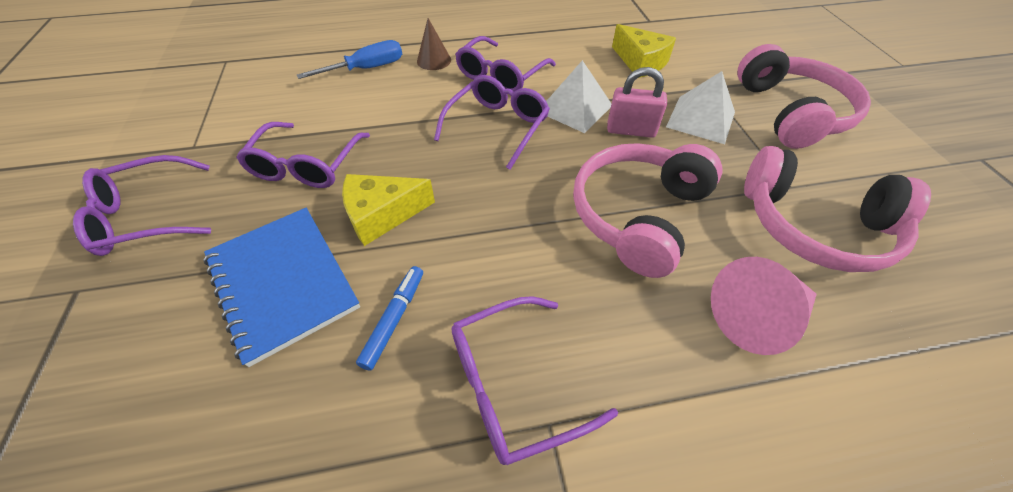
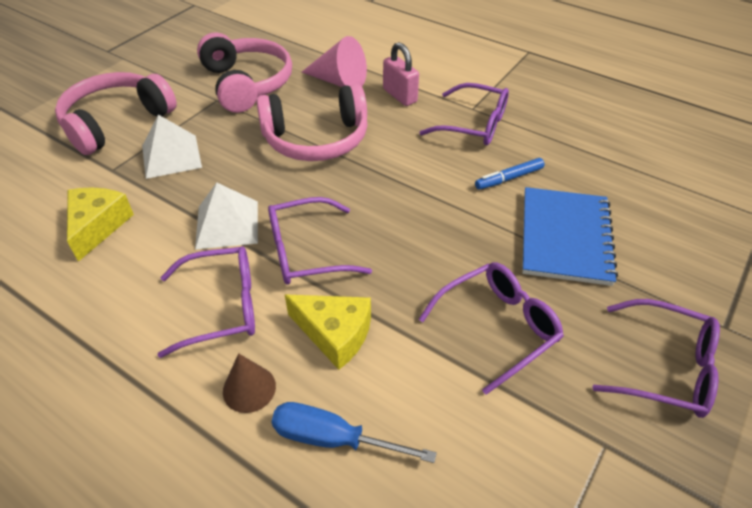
camera: 135 degrees left, 5 degrees down
yellow cheese [342,174,435,246] -> yellow cheese moved to [285,295,371,370]
pink padlock [607,67,667,138] -> pink padlock moved to [383,42,419,106]

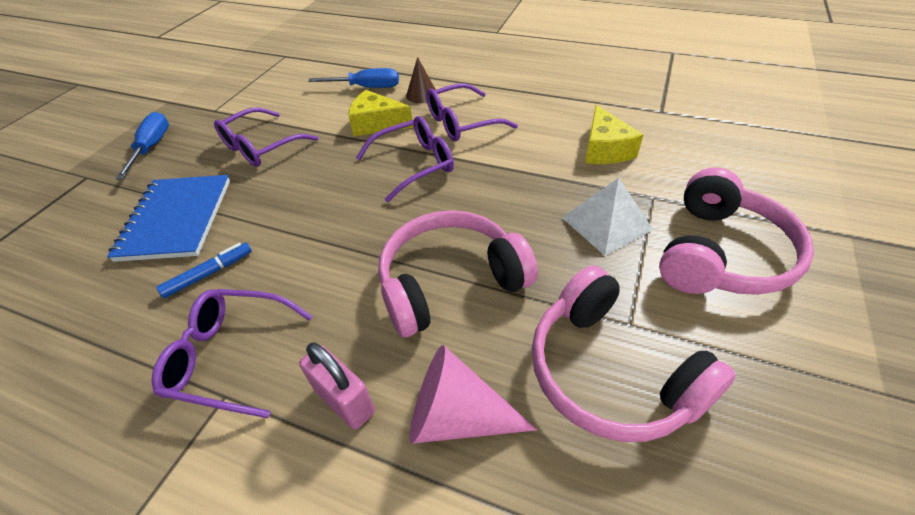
camera: 170 degrees right, 0 degrees up
white pyramid [195,182,258,250] -> none
purple glasses [592,299,720,418] -> blue screwdriver [116,112,169,180]

